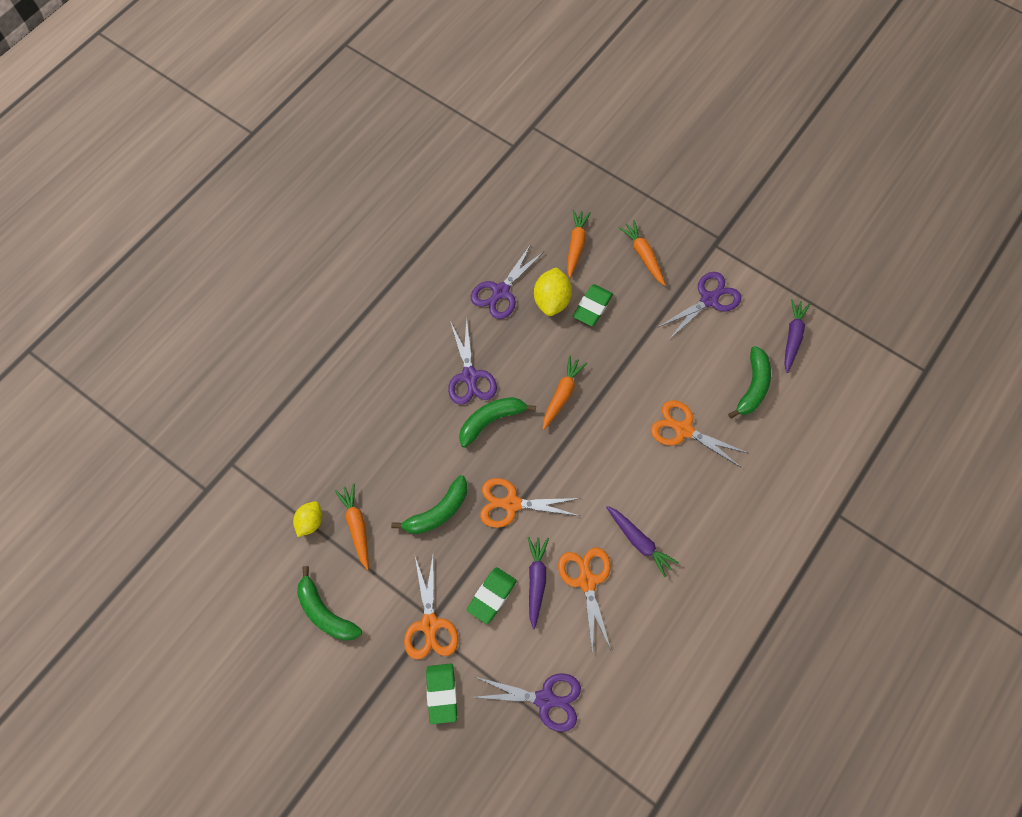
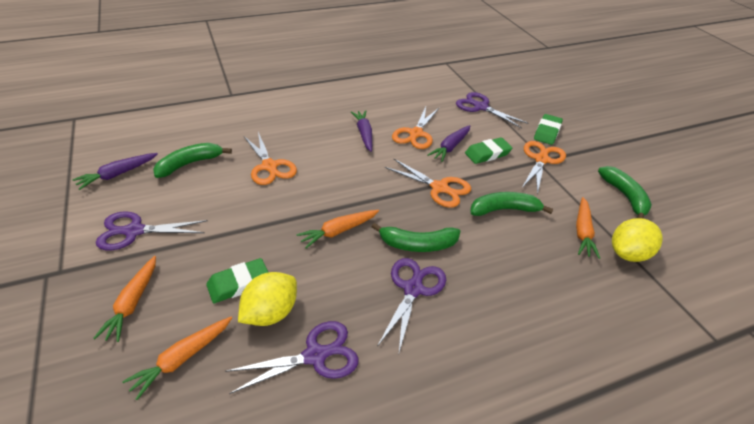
camera: 150 degrees left, 25 degrees down
yellow lemon [293,501,322,537] -> yellow lemon [612,218,663,262], size x1.53

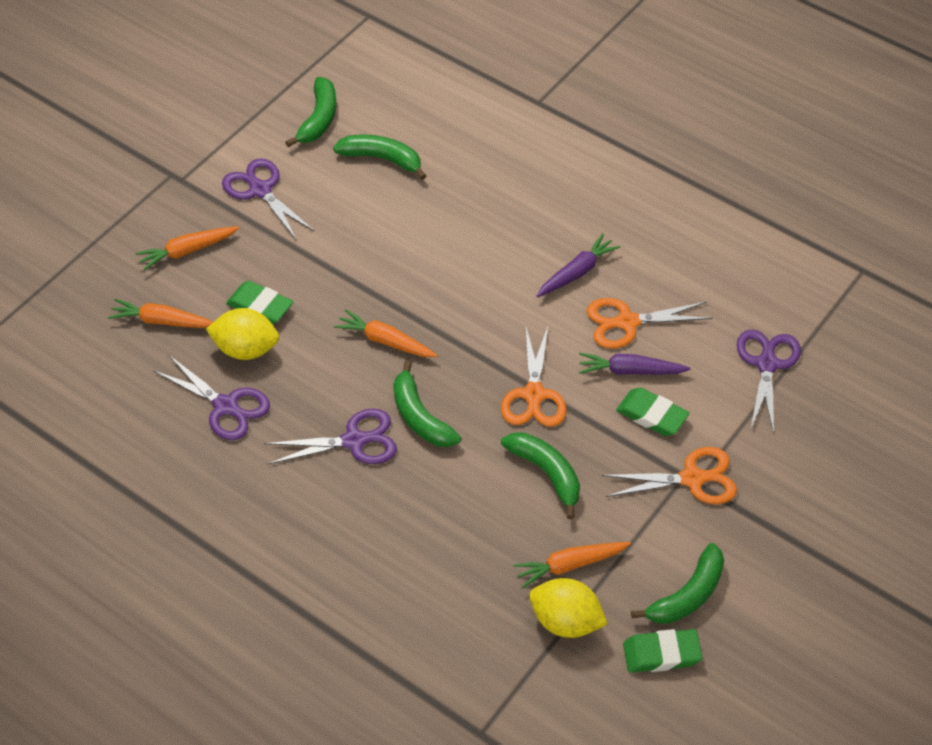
camera: 60 degrees right, 10 degrees up
purple carrot [72,153,158,190] -> green banana [285,77,336,147]
orange scissors [244,132,297,185] -> none
green eraser [534,114,563,145] -> green eraser moved to [623,629,702,673]

